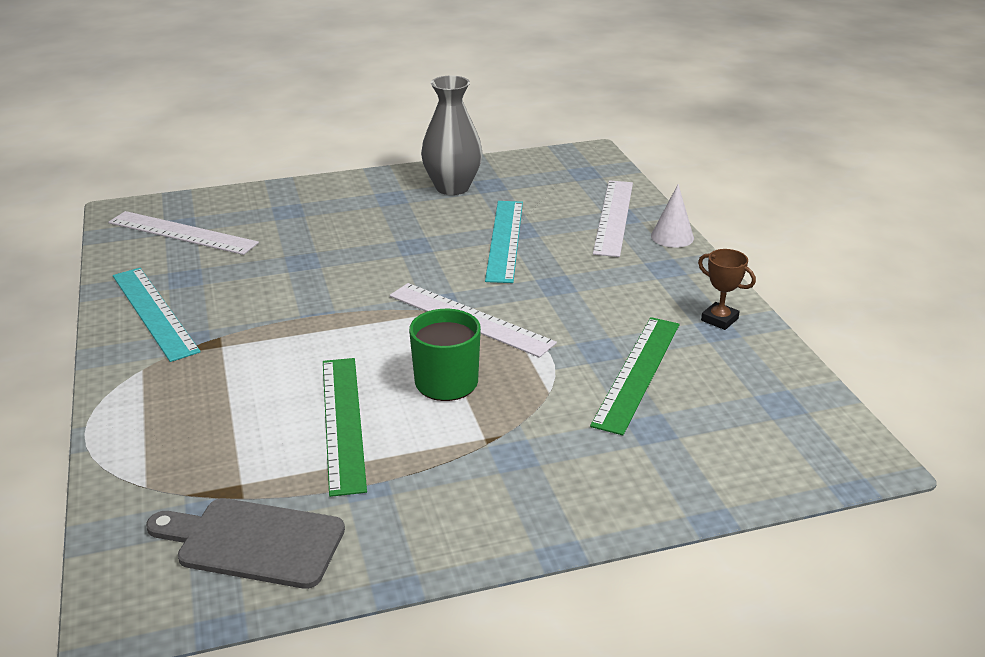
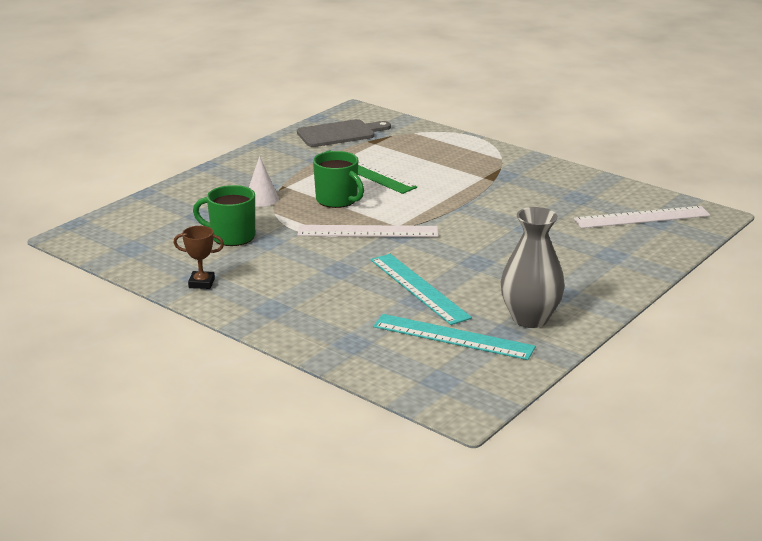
camera: 145 degrees right, 5 degrees down
turquoise ruler [113,268,201,362] -> turquoise ruler moved to [373,314,536,360]
green ruler [590,317,680,435] -> green mug [193,185,255,246]
white ruler [593,180,633,257] -> none
white cone [651,184,694,248] -> white cone moved to [249,156,279,207]

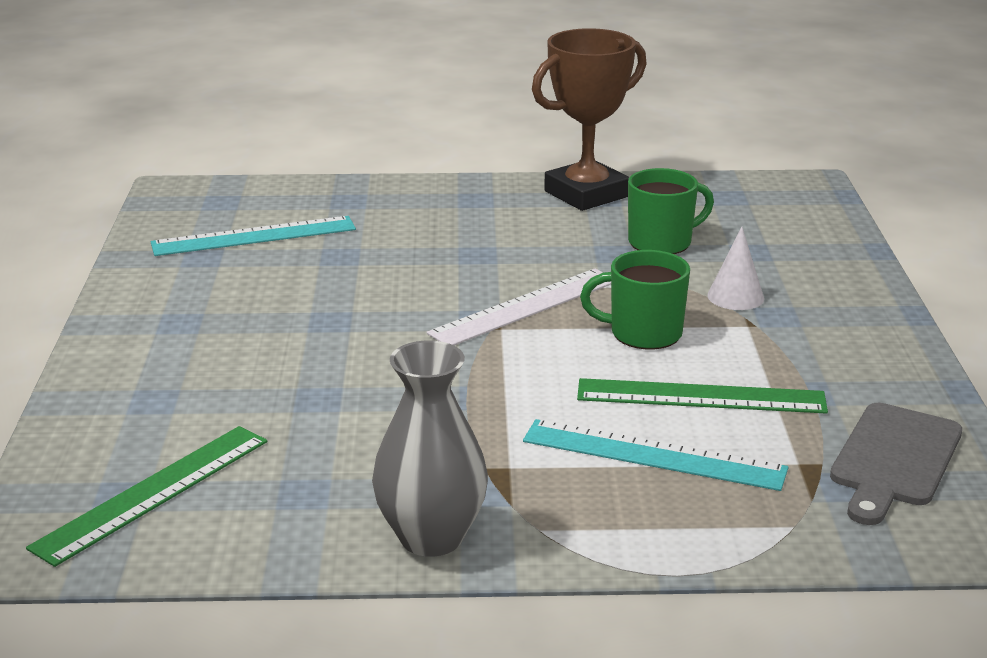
camera: 140 degrees right, 0 degrees up
brown trophy [173,226,224,289] -> brown trophy [532,28,647,211], size x2.21
turquoise ruler [371,254,472,325] -> turquoise ruler moved to [523,419,789,491]
grey vase [501,207,565,328] -> grey vase moved to [372,340,488,557]
white ruler [574,206,710,228] -> green ruler [26,426,267,567]

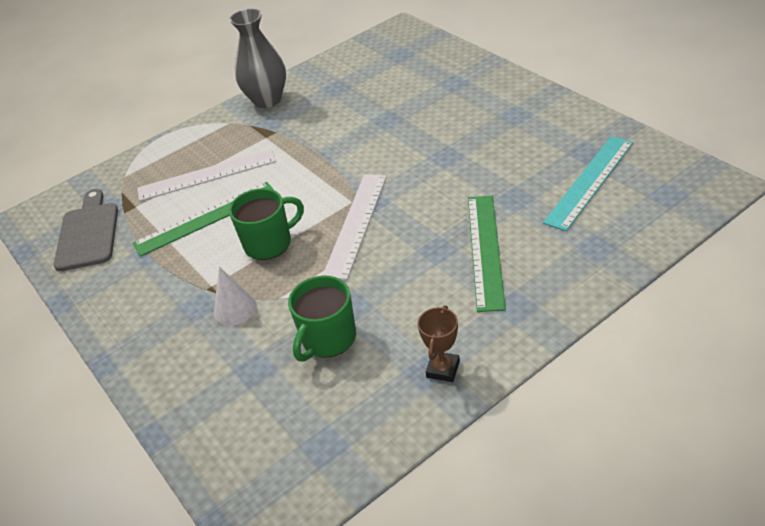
camera: 150 degrees right, 15 degrees up
green ruler [26,426,267,567] -> green ruler moved to [468,196,506,312]
turquoise ruler [523,419,789,491] -> white ruler [137,149,276,201]
brown trophy [532,28,647,211] -> brown trophy [418,305,460,382], size x0.45

